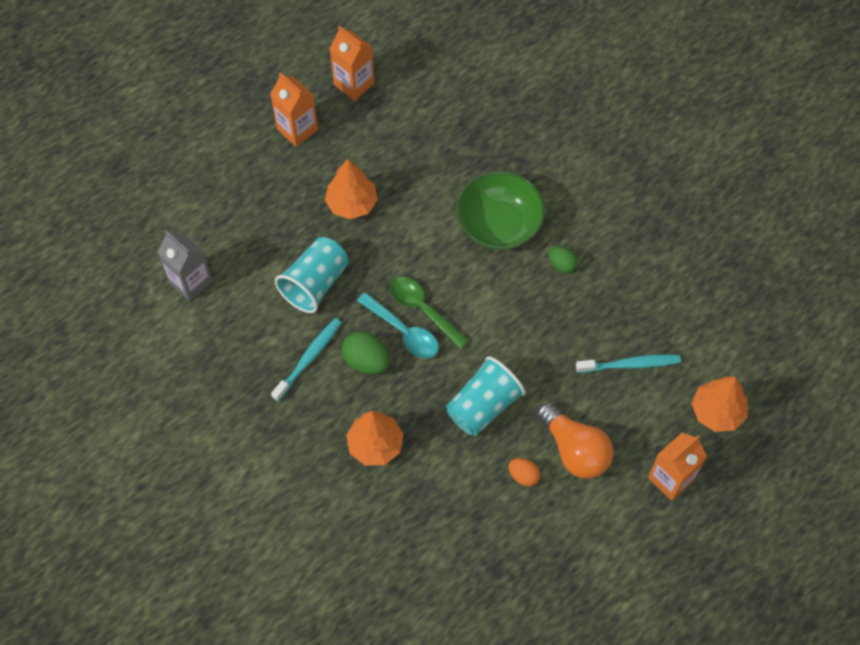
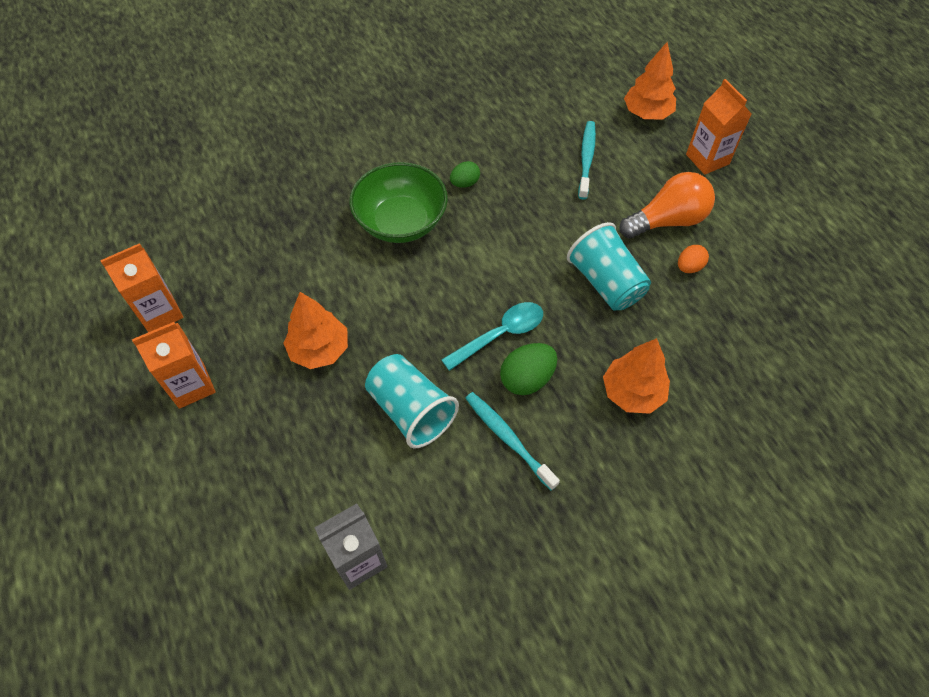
camera: 75 degrees left, 5 degrees down
green spoon [390,276,469,349] -> none

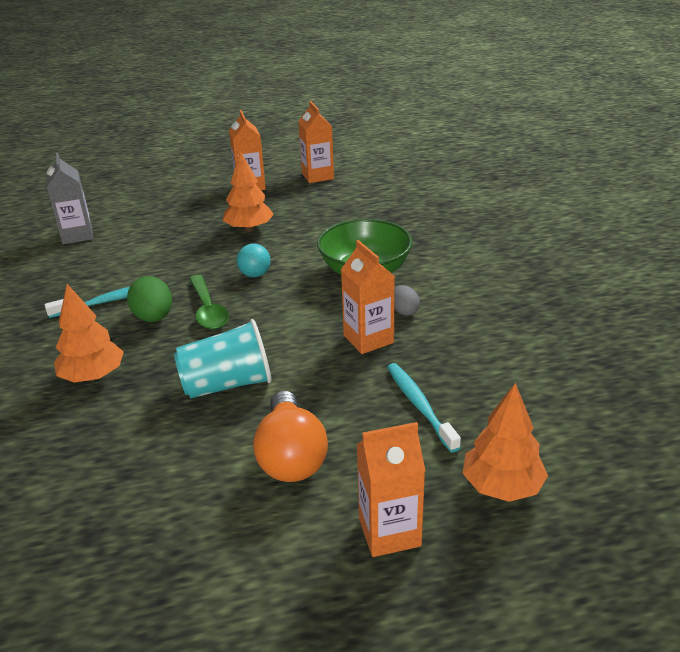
camera: 105 degrees right, 25 degrees down
turquoise cup [365,354,459,448] -> none
turquoise spoon [441,302,543,371] -> green spoon [189,275,229,329]
green egg [450,161,480,188] -> grey egg [394,285,420,316]
turquoise toothbrush [578,121,596,200] -> turquoise toothbrush turned 135 degrees counterclockwise [387,363,461,453]
orange egg [678,245,709,273] -> none
none -> turquoise ball [237,243,271,277]
none -> orange carton [341,240,395,354]

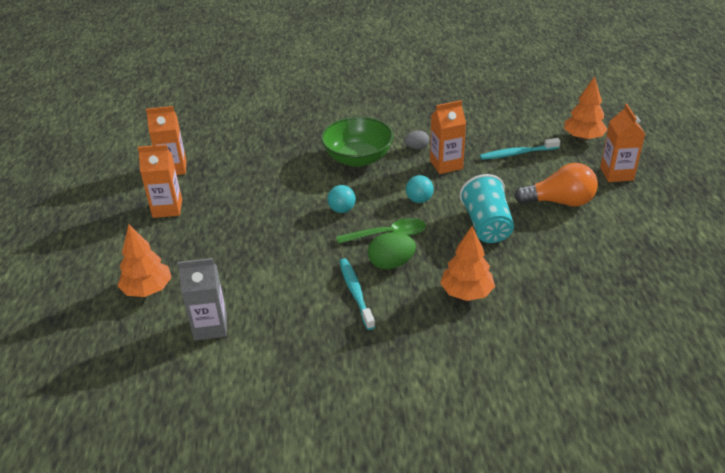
camera: 80 degrees left, 5 degrees up
orange tree [223,151,274,232] -> orange tree moved to [118,224,172,297]
none -> turquoise ball [406,175,434,203]

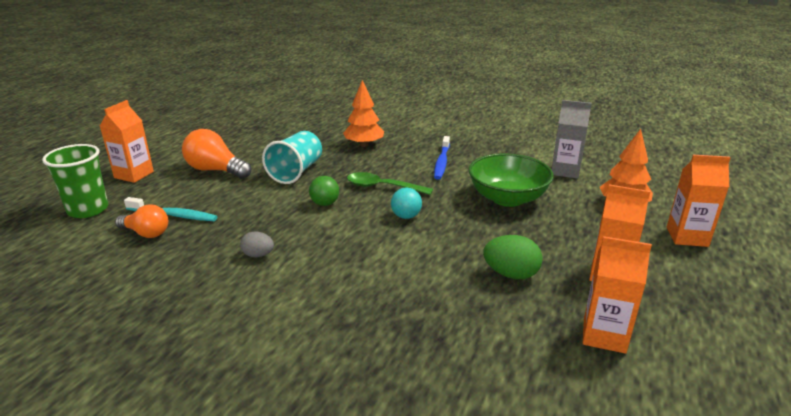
camera: 155 degrees left, 10 degrees down
green bowl [321,117,394,167] -> green bowl moved to [468,153,554,207]
turquoise toothbrush [339,258,375,330] -> blue toothbrush [434,136,450,180]
green egg [368,232,416,269] -> green egg moved to [483,235,543,279]
turquoise ball [406,175,434,203] -> green ball [309,176,339,206]
orange carton [430,100,466,174] -> orange carton moved to [667,155,731,247]
orange tree [564,76,608,140] -> green cup [42,144,108,218]
none -> orange light bulb [115,204,168,238]

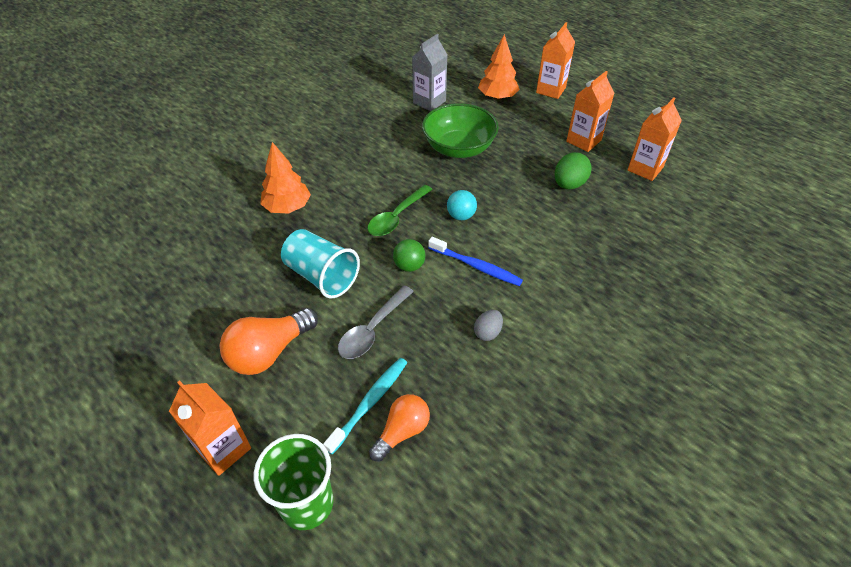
camera: 70 degrees left, 20 degrees up
blue toothbrush [434,136,450,180] -> blue toothbrush moved to [428,237,523,286]
none -> grey spoon [338,286,414,359]

